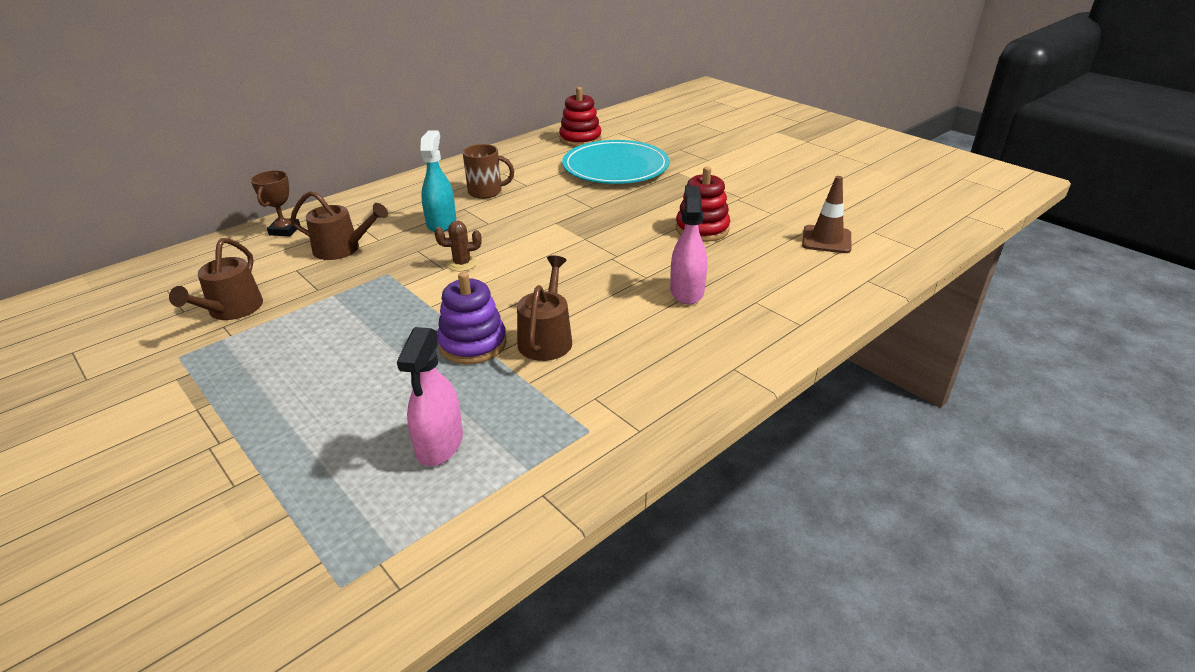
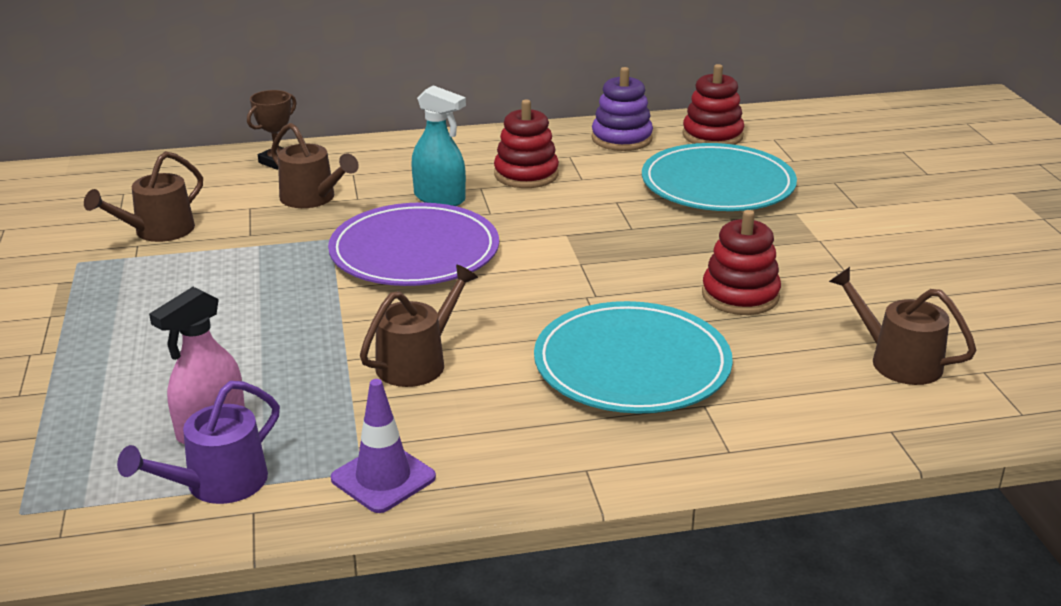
camera: 30 degrees right, 5 degrees down
turquoise spray bottle [420,130,456,232] -> turquoise spray bottle turned 90 degrees clockwise [411,85,466,206]
brown cactus [435,221,482,272] -> purple plate [328,202,499,286]
purple stacking toy [437,272,507,364] -> purple stacking toy moved to [591,67,653,151]
brown mug [463,144,514,199] -> red stacking toy [494,100,559,188]
pink spray bottle [670,186,707,305] -> turquoise plate [534,301,733,414]
brown traffic cone [802,176,852,253] -> brown watering can [829,267,976,385]
none -> purple watering can [117,381,280,504]
none -> purple traffic cone [331,379,436,513]

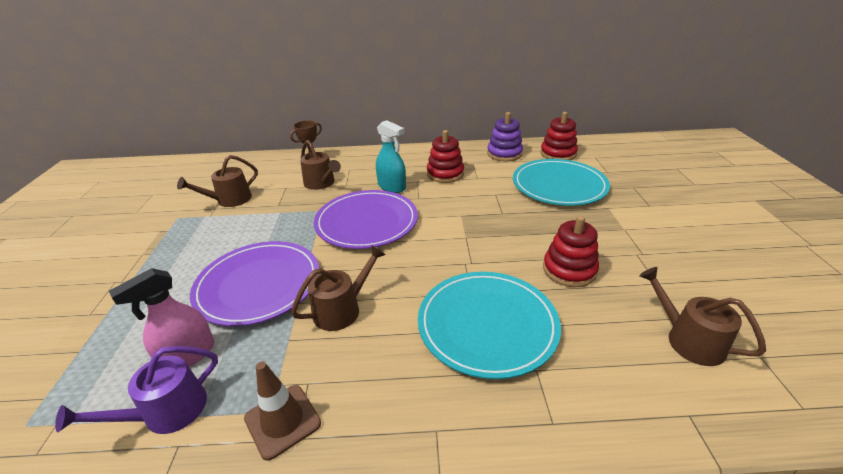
camera: 10 degrees right, 5 degrees up
purple traffic cone [331,379,436,513] -> brown traffic cone [244,362,321,461]
none -> purple plate [190,241,319,326]

